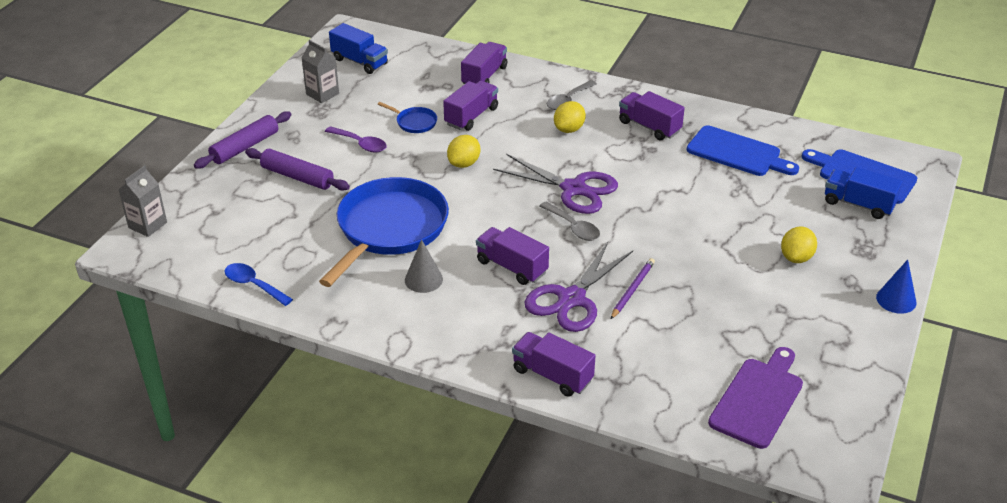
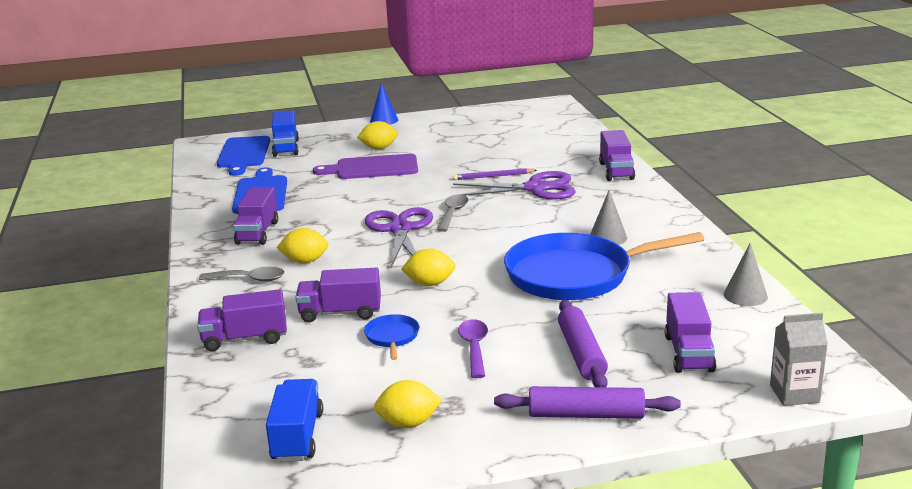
camera: 125 degrees left, 15 degrees down
blue spoon [224,263,293,306] -> grey cone [724,243,768,306]
grey carton [302,40,339,103] -> yellow lemon [374,380,442,428]
purple truck [476,227,549,285] -> purple truck moved to [665,292,716,373]
purple cutting board [708,347,803,449] -> purple cutting board moved to [313,154,418,179]

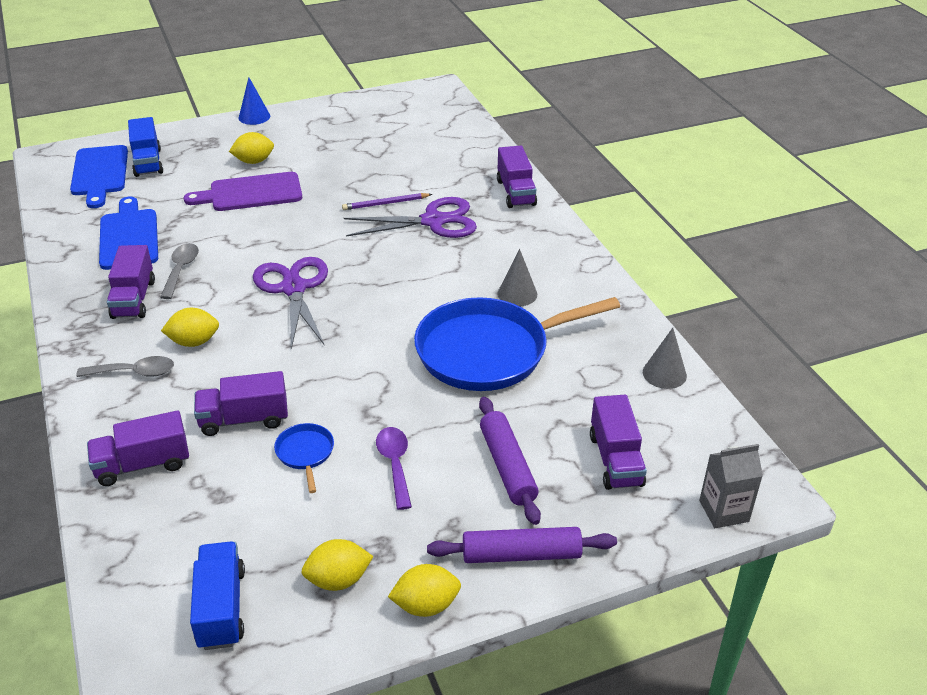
camera: 10 degrees left, 15 degrees up
yellow lemon [401,249,456,286] -> yellow lemon moved to [388,564,461,617]
grey spoon [437,194,468,232] -> grey spoon moved to [160,243,199,299]

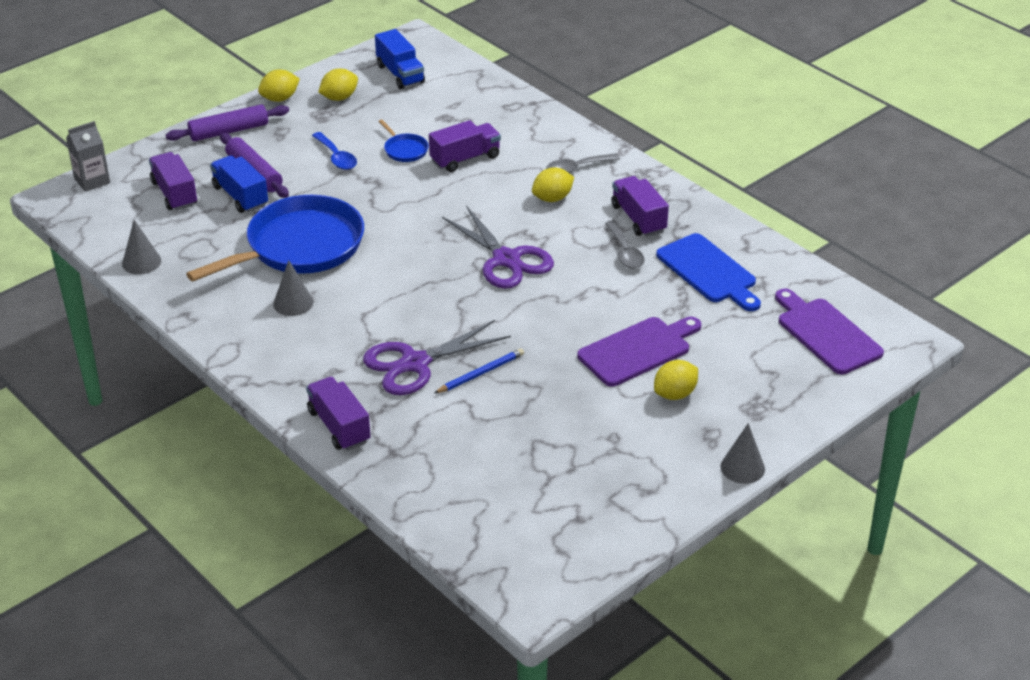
camera: 160 degrees right, 0 degrees up
blue cutting board [70,145,128,208] -> purple cutting board [775,289,884,374]
purple truck [87,410,189,486] -> none
blue truck [128,117,163,177] -> blue truck moved to [210,155,268,213]
blue cone [239,77,270,125] -> grey cone [720,423,765,484]
purple pencil [342,193,432,210] -> blue pencil [435,348,524,393]
purple spoon [376,427,412,510] -> blue spoon [312,132,357,170]

